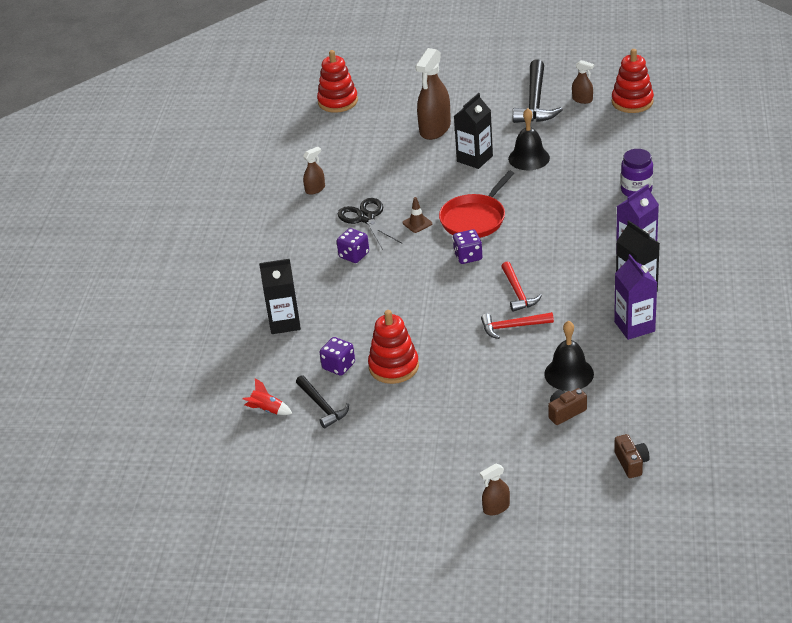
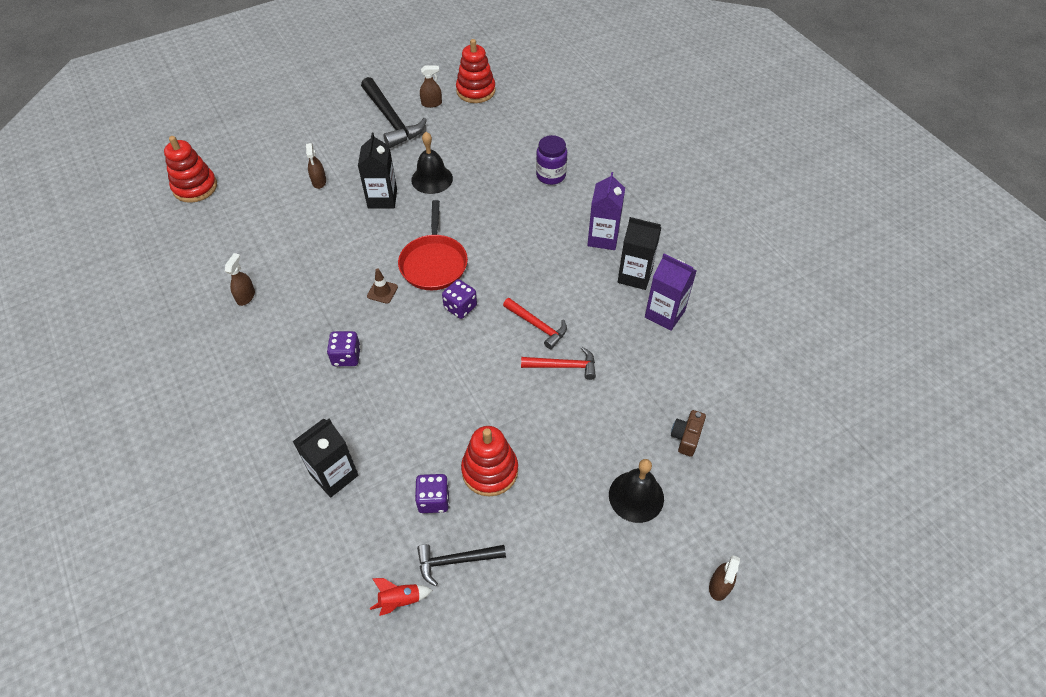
camera: 40 degrees left, 15 degrees up
black hammer [296,375,349,428] -> black hammer turned 150 degrees clockwise [417,544,506,586]
black scissors [338,198,402,250] -> none
brown spray bottle [415,48,451,140] -> brown spray bottle [306,143,326,189], size x0.50
red hammer [481,312,554,339] -> red hammer turned 135 degrees counterclockwise [521,347,596,380]
black bell [544,321,594,391] -> black bell moved to [609,459,664,523]
brown camera [614,434,650,478] -> none

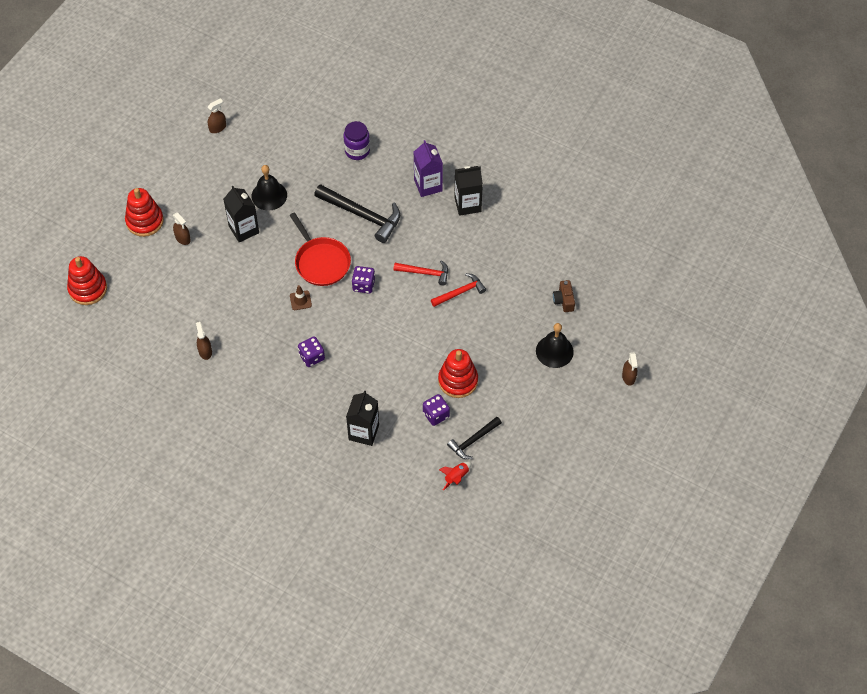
camera: 30 degrees left, 5 degrees up
black hammer [361,77,427,148] -> black hammer moved to [314,184,400,243]
red stacking toy [456,39,496,103] -> red stacking toy moved to [125,188,164,237]
purple carton [645,254,696,331] -> none

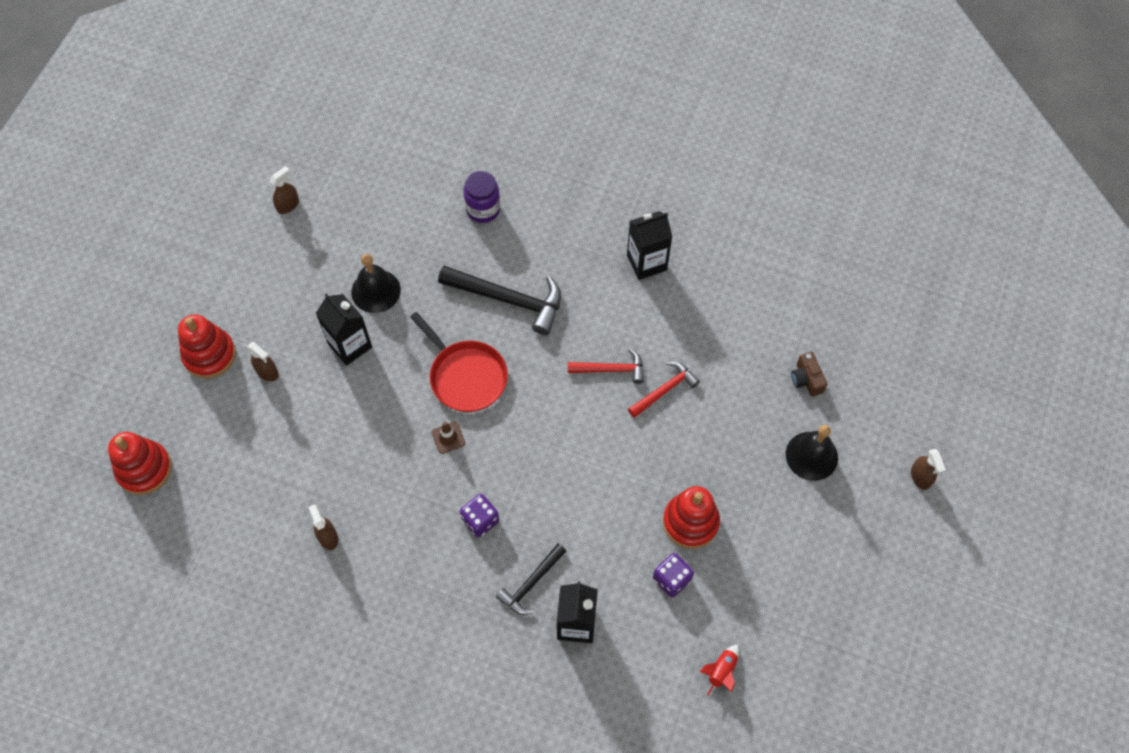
camera: 10 degrees left, 5 degrees up
purple dice [352,266,375,294] -> none
purple carton [414,140,443,197] -> none
black hammer [447,417,502,459] -> black hammer moved to [496,543,567,615]

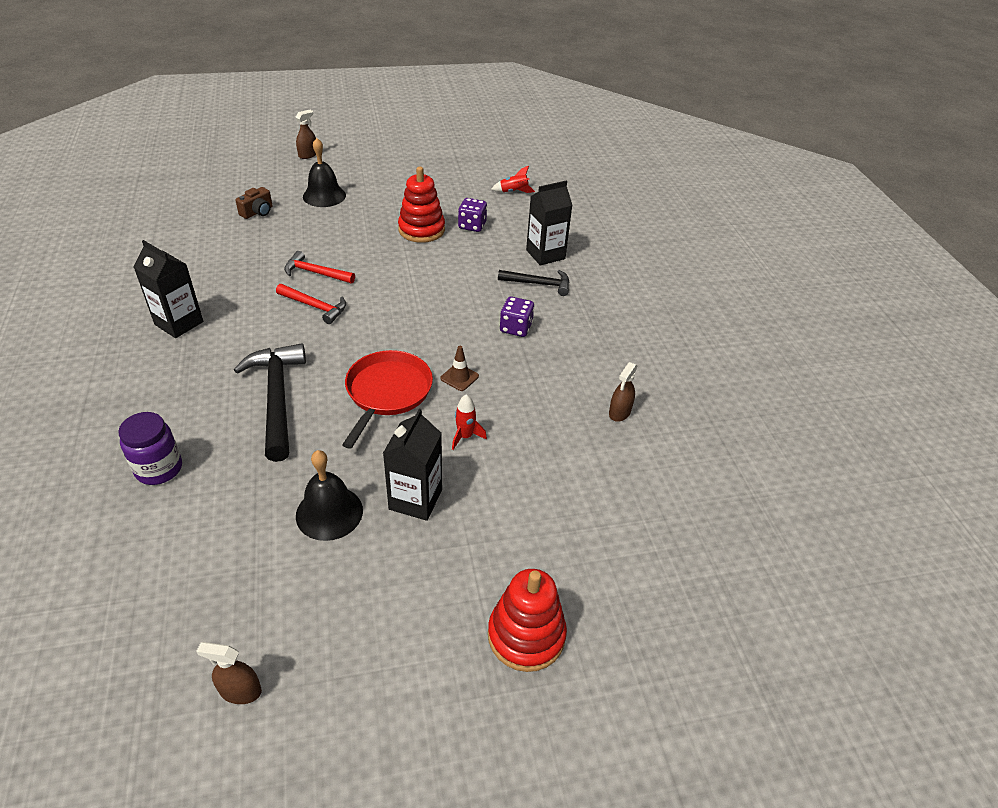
camera: 125 degrees left, 20 degrees down
red stacking toy [108,432,172,495] -> none
brown spray bottle [247,342,279,381] -> none
red hammer [568,349,644,384] -> red hammer turned 150 degrees clockwise [276,284,346,324]
none -> red rocket [452,394,487,450]

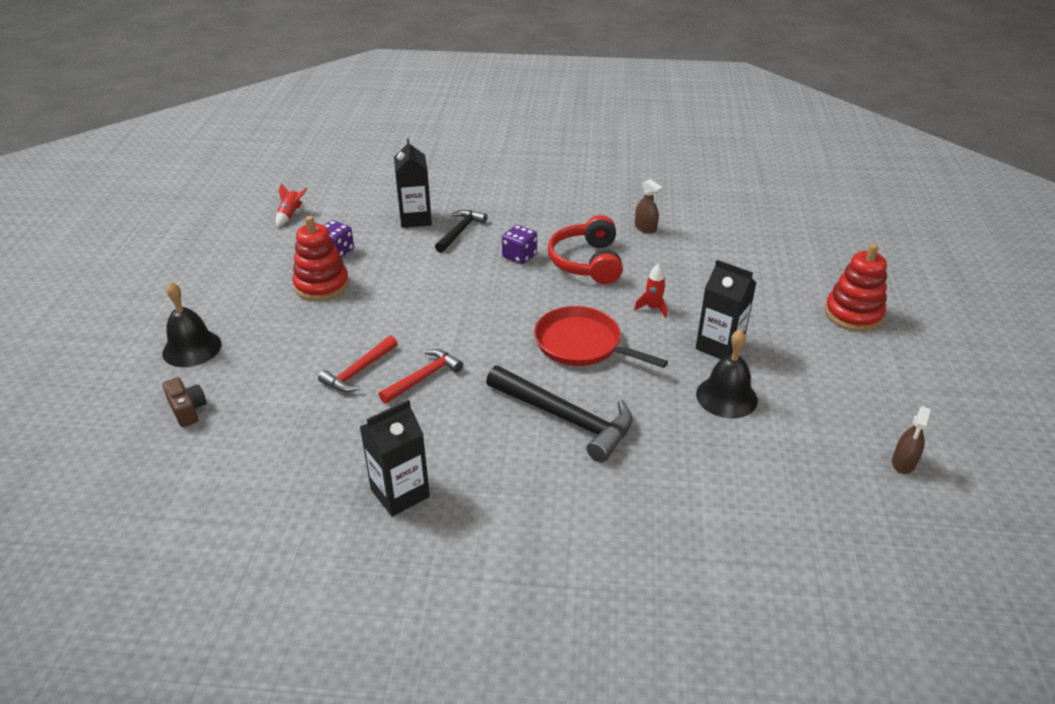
camera: 70 degrees left, 5 degrees down
purple jar [118,412,182,485] -> none
black hammer [234,343,306,462] -> black hammer turned 150 degrees counterclockwise [486,366,633,463]
brown spray bottle [295,110,316,159] -> none
brown traffic cone [440,346,479,391] -> none
none -> red headphones [548,215,623,284]

